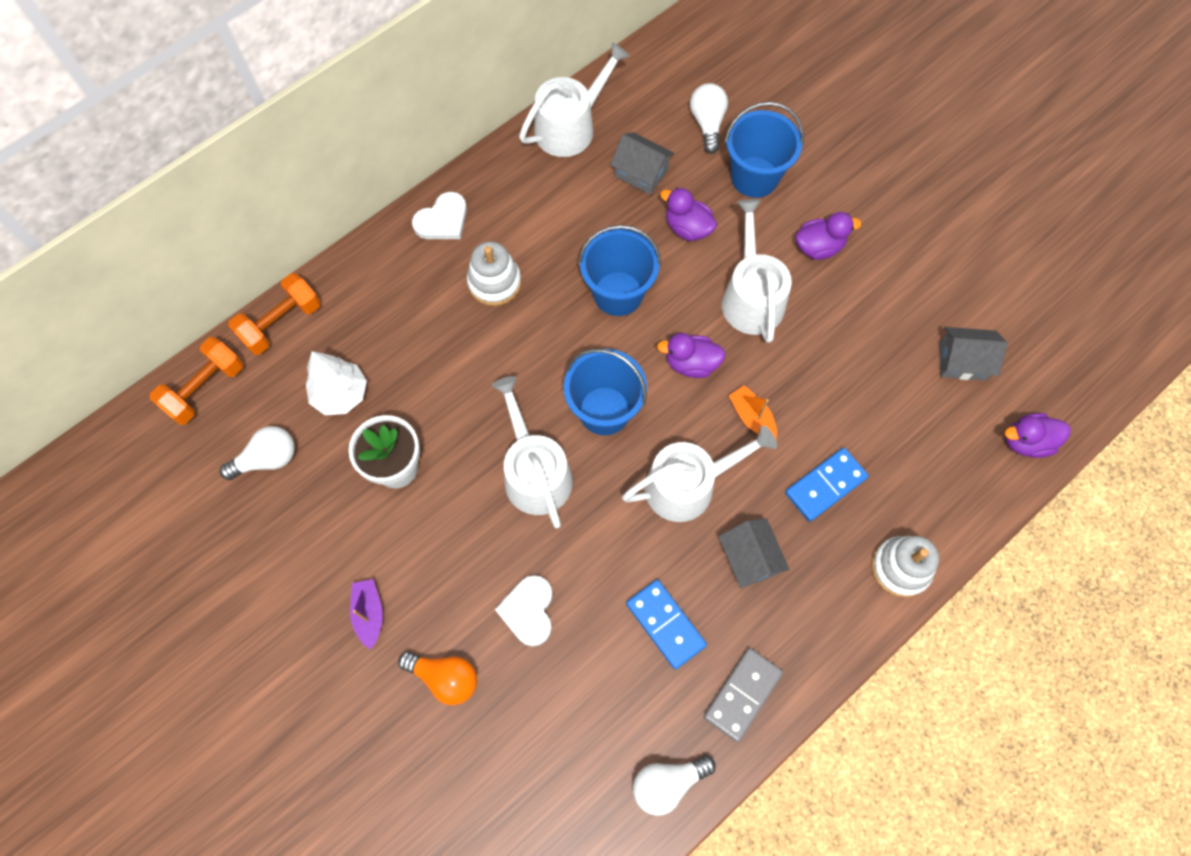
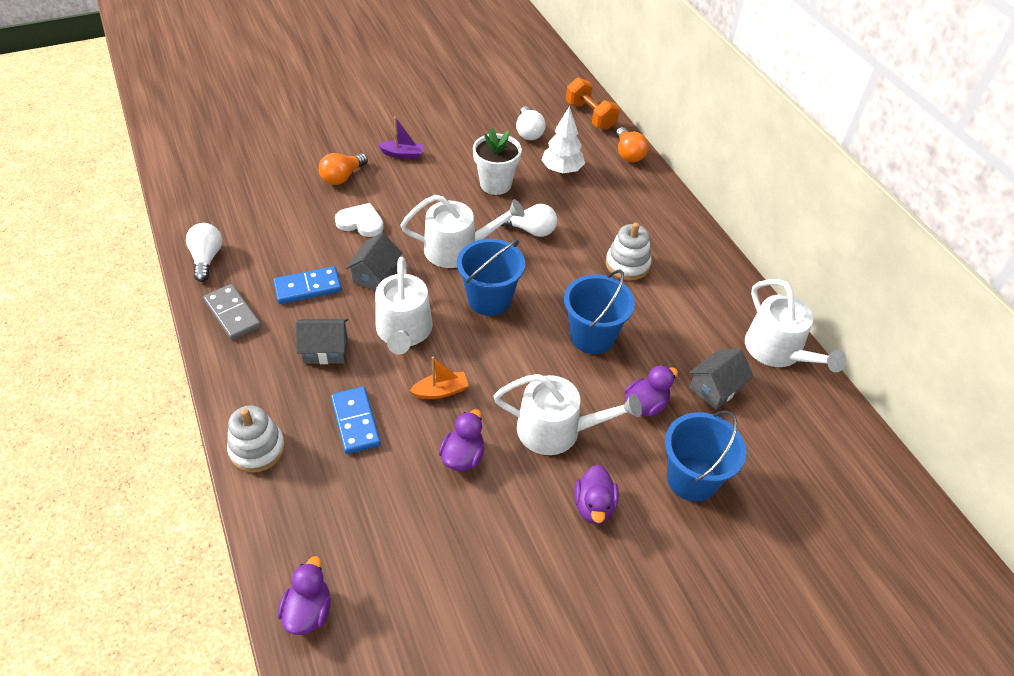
camera: 105 degrees right, 20 degrees down
orange dumbbell [228,273,321,355] -> orange light bulb [616,127,648,162]
white heart [412,192,467,239] -> none
purple duck [657,333,726,378] -> purple duck moved to [439,409,485,471]
white light bulb [690,83,728,154] -> white light bulb moved to [499,204,557,237]
grey house [939,327,1007,381] -> grey house moved to [346,232,402,291]

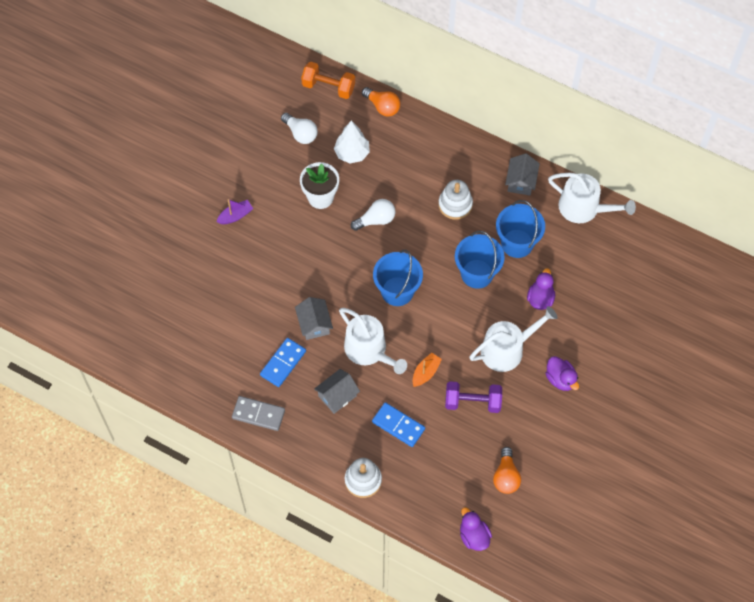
camera: 35 degrees left, 15 degrees up
white light bulb [186,223,222,282] -> none
orange light bulb [319,153,368,185] -> orange light bulb moved to [493,447,521,494]
white heart [335,203,384,237] -> none
white watering can [401,195,525,268] -> none
purple duck [439,409,485,471] -> purple dumbbell [445,381,502,413]
blue bucket [665,411,746,502] -> blue bucket moved to [496,200,545,258]
grey house [689,349,754,410] -> grey house moved to [505,153,540,196]

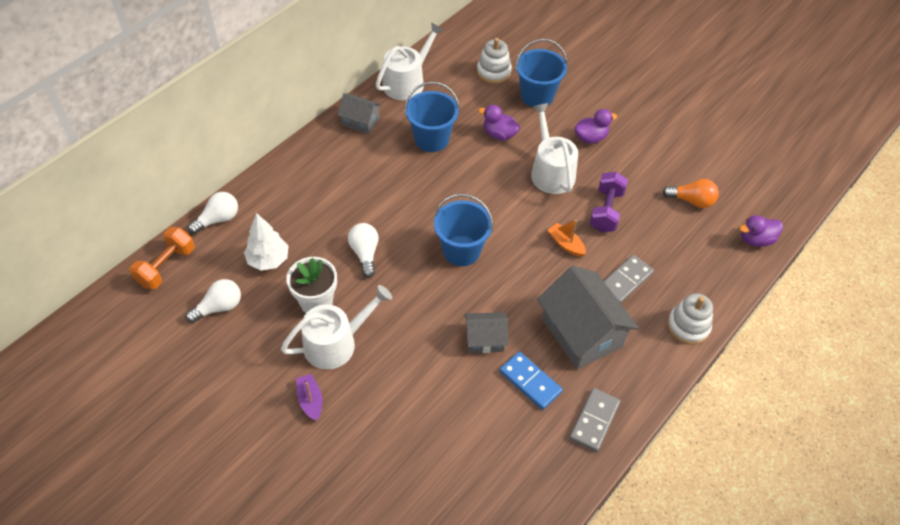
camera: 80 degrees left, 10 degrees down
grey house [314,369,360,414] -> grey house [537,266,639,369], size x1.86
white watering can [339,308,407,374] -> white watering can moved to [281,285,392,369]
orange light bulb [362,87,400,117] -> white light bulb [188,192,238,234]
blue domino [372,402,425,447] -> grey domino [604,255,654,303]
white stacking toy [438,180,473,220] -> white stacking toy moved to [477,38,512,84]
blue bucket [455,231,505,289] -> blue bucket moved to [515,39,568,107]

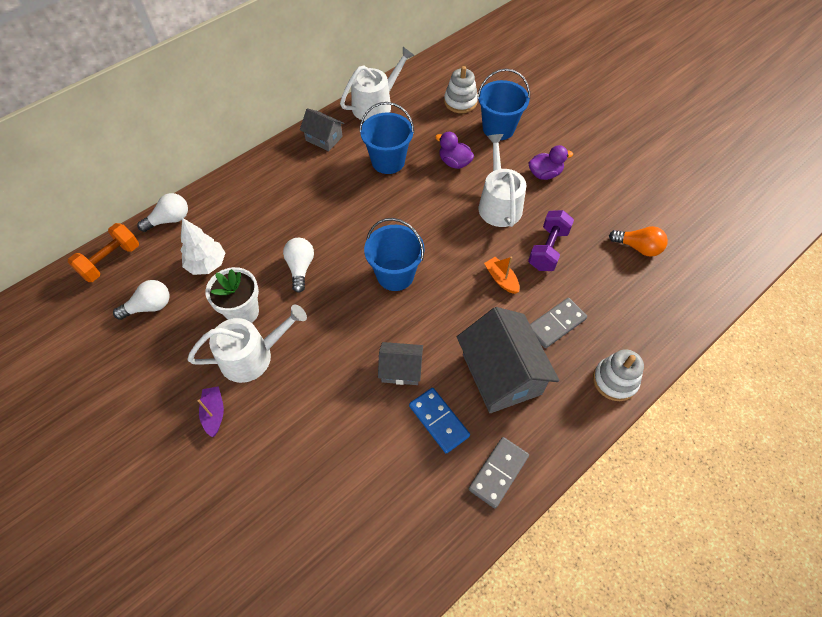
camera: 10 degrees right, 5 degrees up
purple duck [740,215,783,247] -> none

